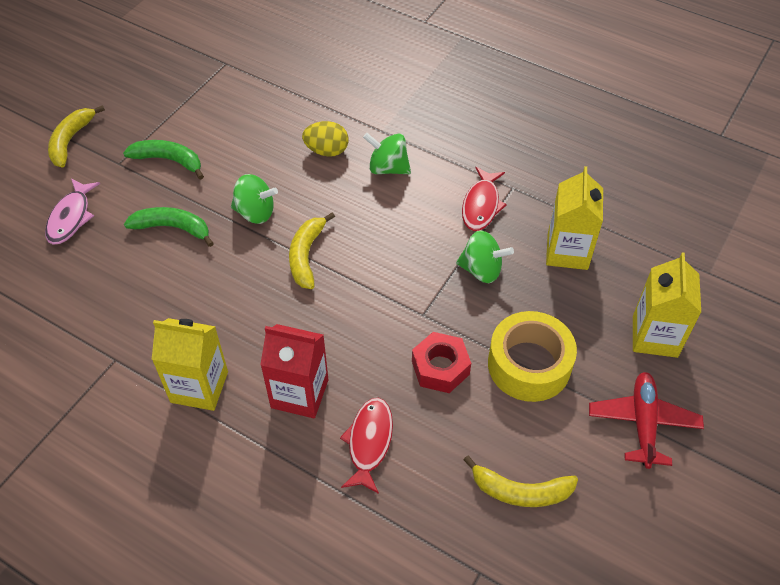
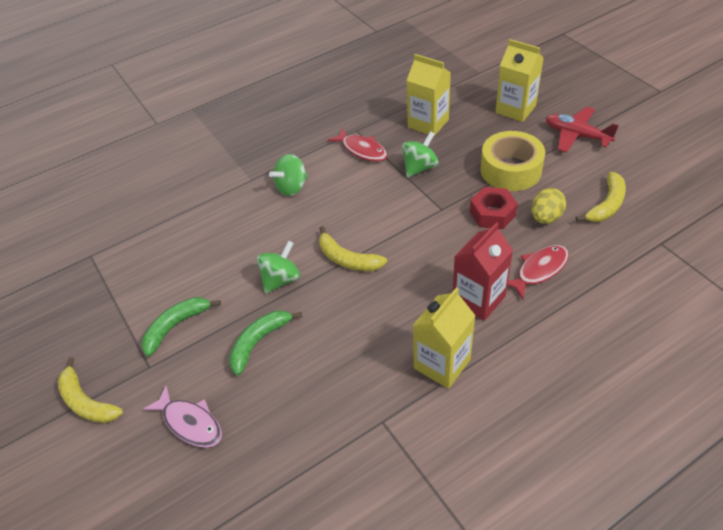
camera: 60 degrees left, 5 degrees down
yellow egg [302,121,348,157] -> yellow egg moved to [532,188,566,224]
red fish [340,398,393,494] -> red fish turned 105 degrees clockwise [507,245,569,299]

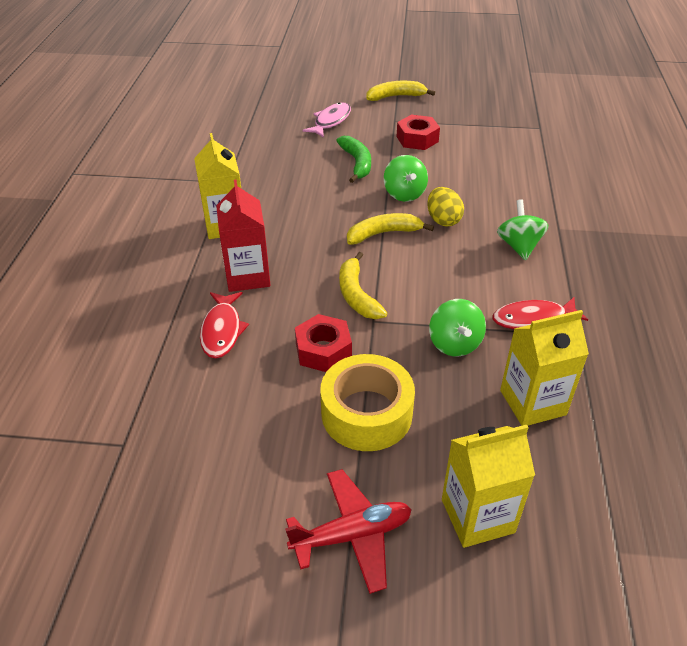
camera: 125 degrees right, 5 degrees down
green banana [142,297,221,357] -> red nut [397,115,440,150]
pink fish [143,386,222,448] -> pink fish turned 135 degrees clockwise [302,102,351,138]
yellow egg [532,188,566,224] -> yellow egg moved to [427,187,464,227]
yellow banana [576,172,626,222] -> yellow banana moved to [339,252,388,319]

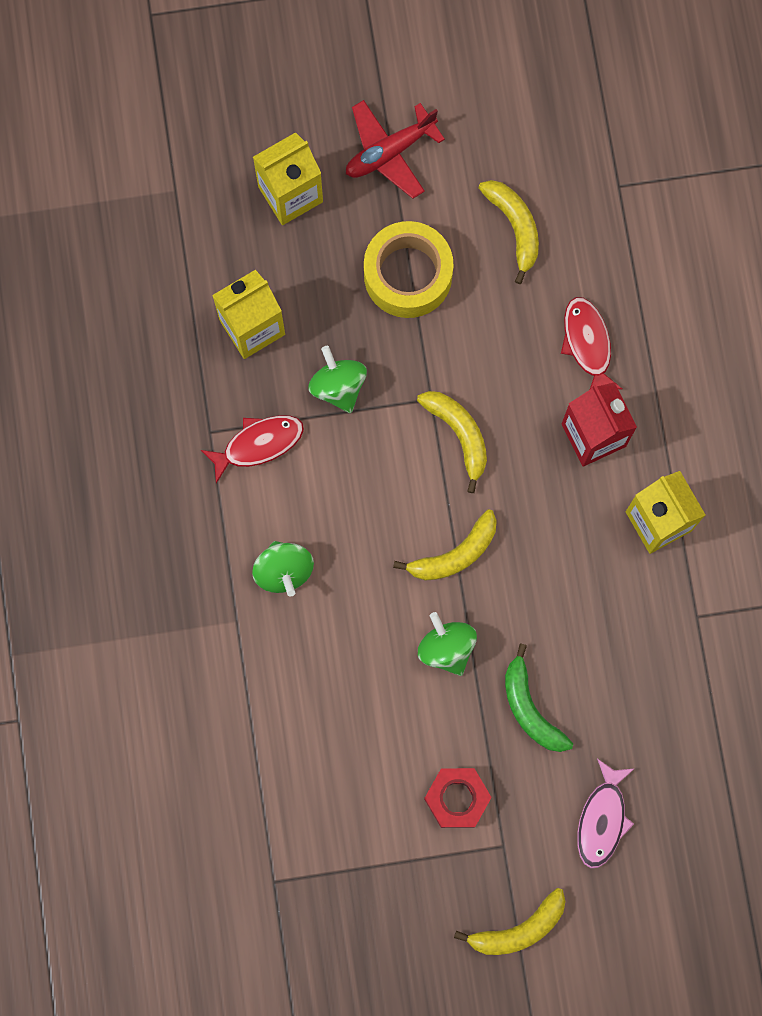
camera: 165 degrees right, 35 degrees up
red nut [295,314,352,372] -> none
yellow egg [427,187,464,227] -> none
none -> yellow banana [479,180,539,284]

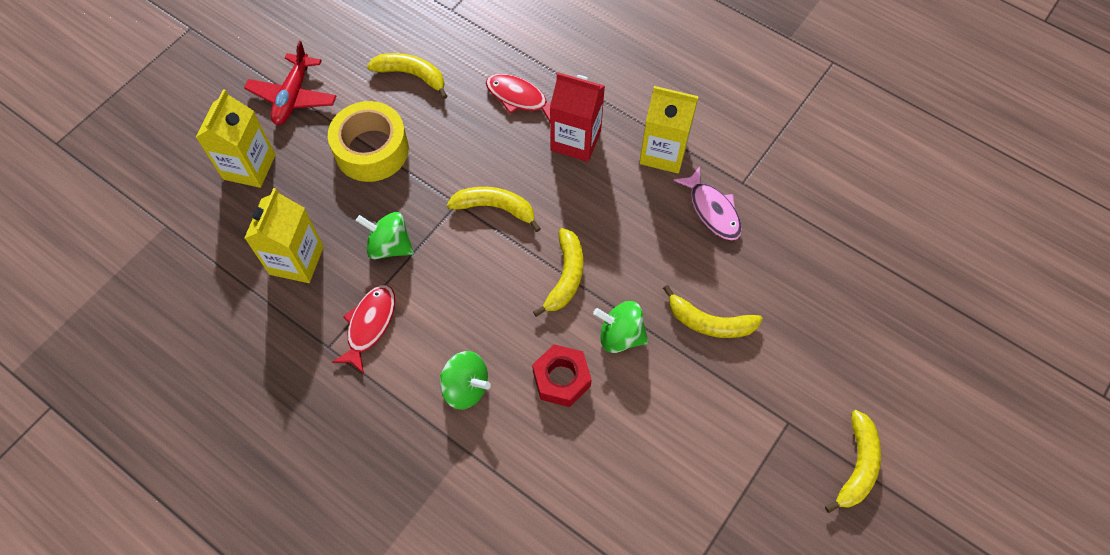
camera: 45 degrees left, 15 degrees down
red nut [424,768,492,828] -> red nut moved to [532,344,592,407]
green banana [505,644,573,752] -> yellow banana [663,285,763,338]
pink fish [577,759,635,868] -> pink fish moved to [673,167,742,240]

